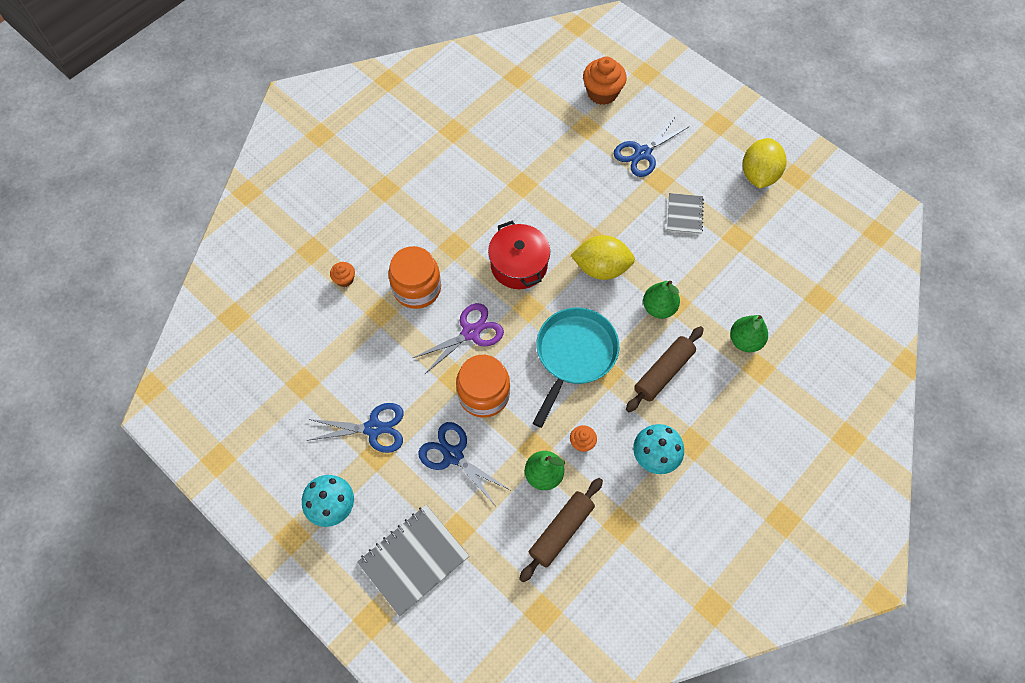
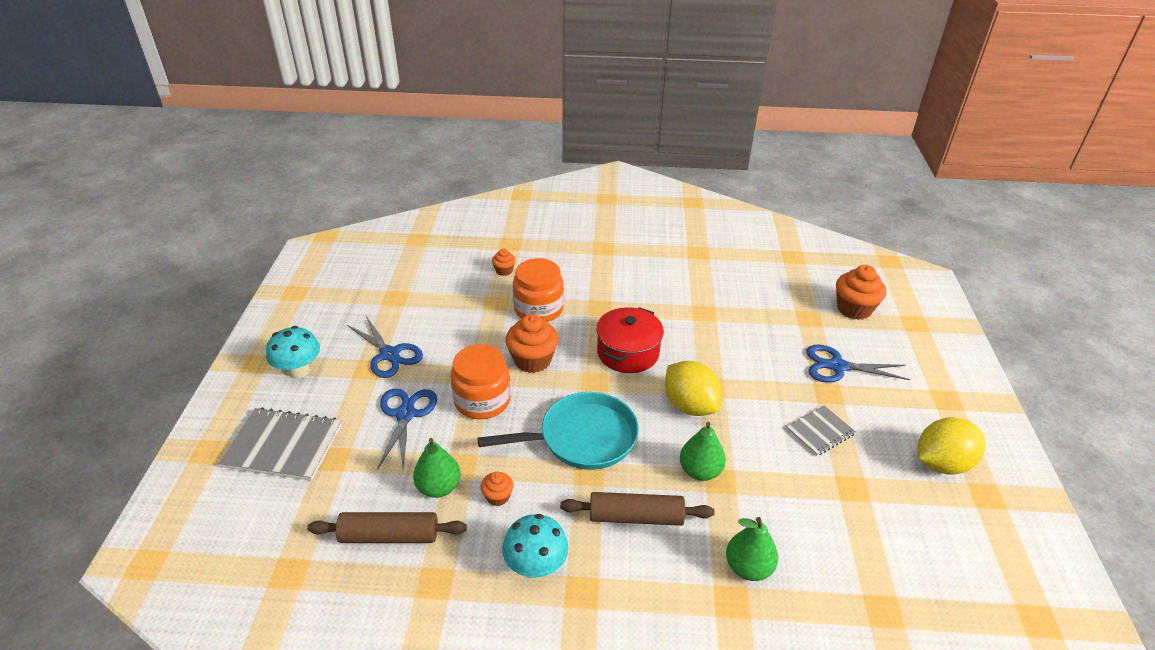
camera: 50 degrees right, 25 degrees down
purple scissors [413,303,504,375] -> orange cupcake [505,314,559,373]

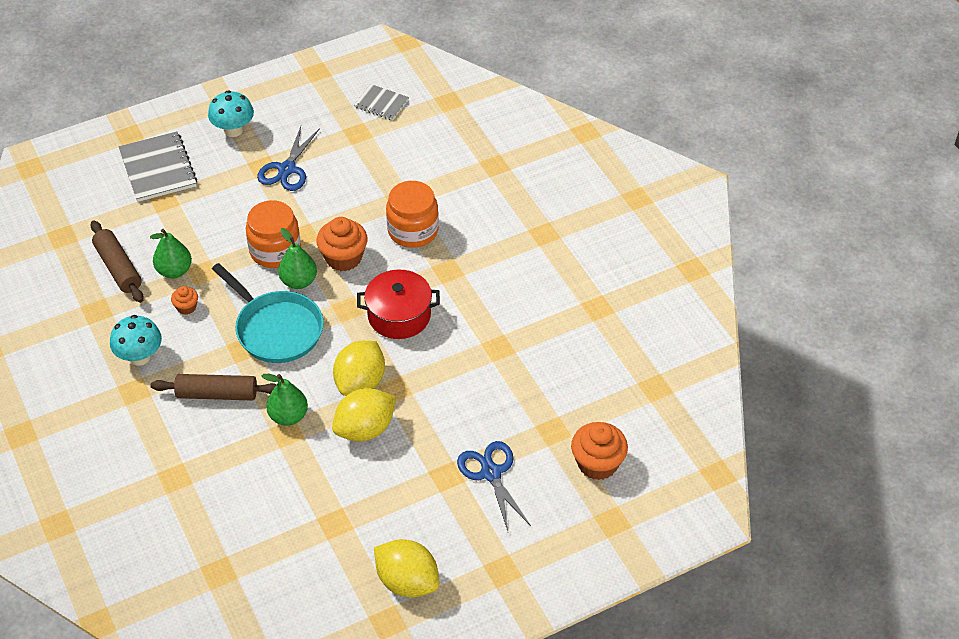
camera: 60 degrees right, 10 degrees up
blue scissors [377,388,437,470] -> none
orange cupcake [492,249,516,276] -> none
brown rolling pin [560,492,715,526] -> brown rolling pin turned 60 degrees counterclockwise [150,374,277,401]
green pear [726,517,778,581] -> green pear moved to [278,228,317,289]
grey notebook [786,405,856,456] -> grey notebook moved to [354,84,409,120]
none -> yellow lemon [332,388,396,441]

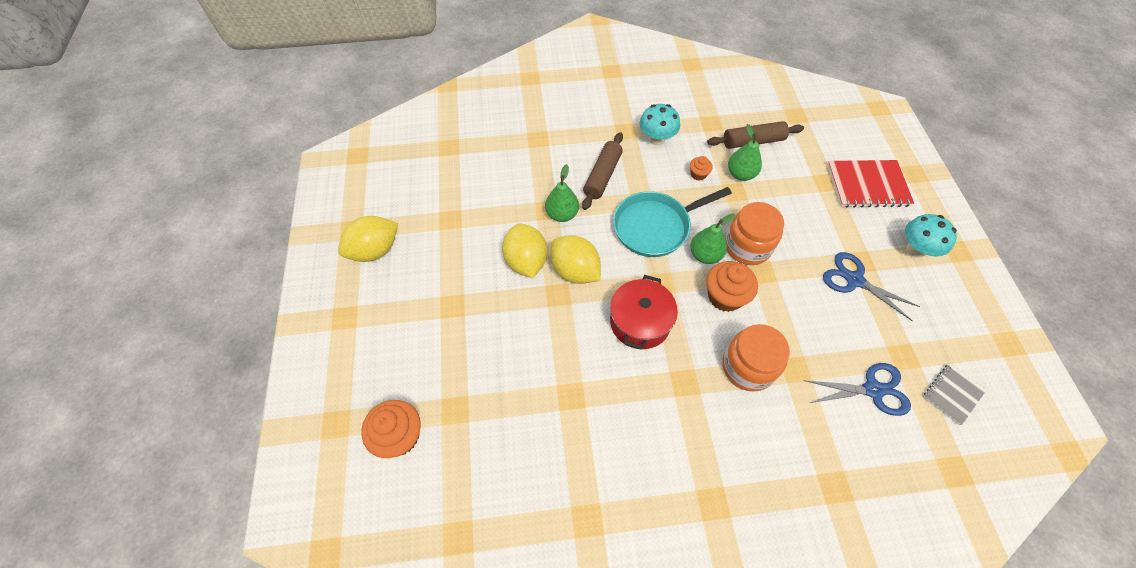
camera: 110 degrees right, 10 degrees up
grey notebook [118,131,197,202] -> red notebook [827,160,914,208]
blue scissors [457,441,531,531] -> blue scissors moved to [803,363,911,416]

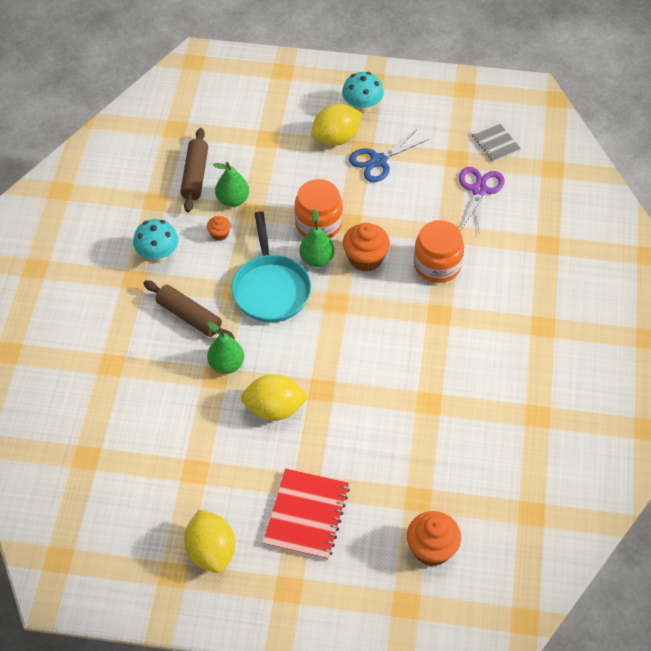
camera: 75 degrees left, 5 degrees down
yellow lemon [551,235,601,284] -> yellow lemon moved to [311,104,363,146]
red pot [610,275,678,350] -> none
blue scissors [803,363,911,416] -> purple scissors [459,167,505,236]
red notebook [827,160,914,208] -> red notebook moved to [263,469,350,560]

